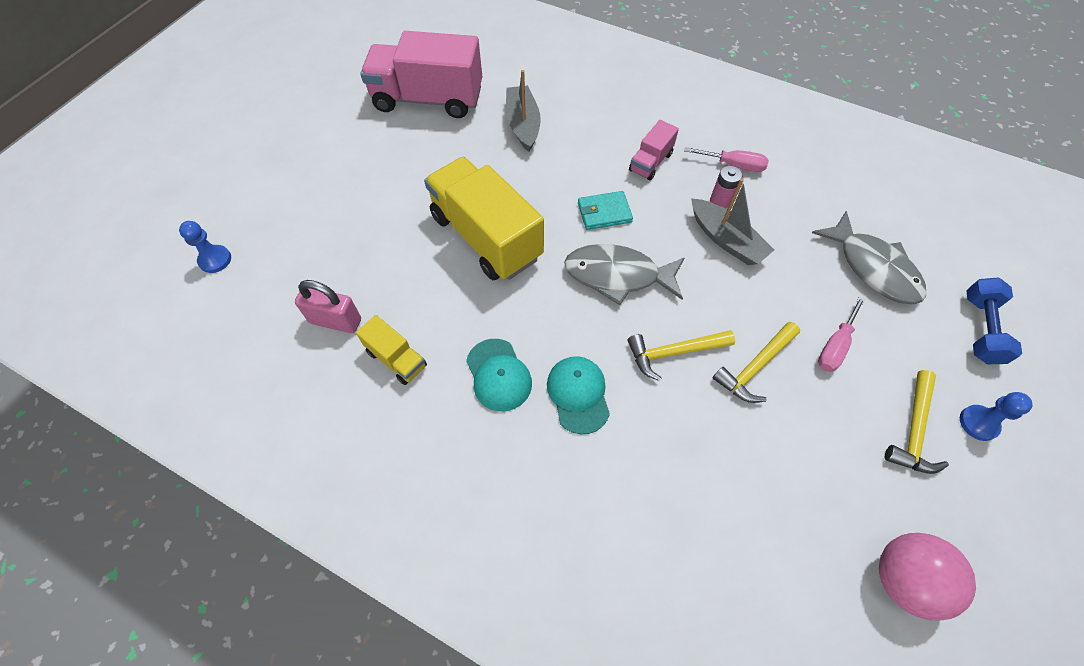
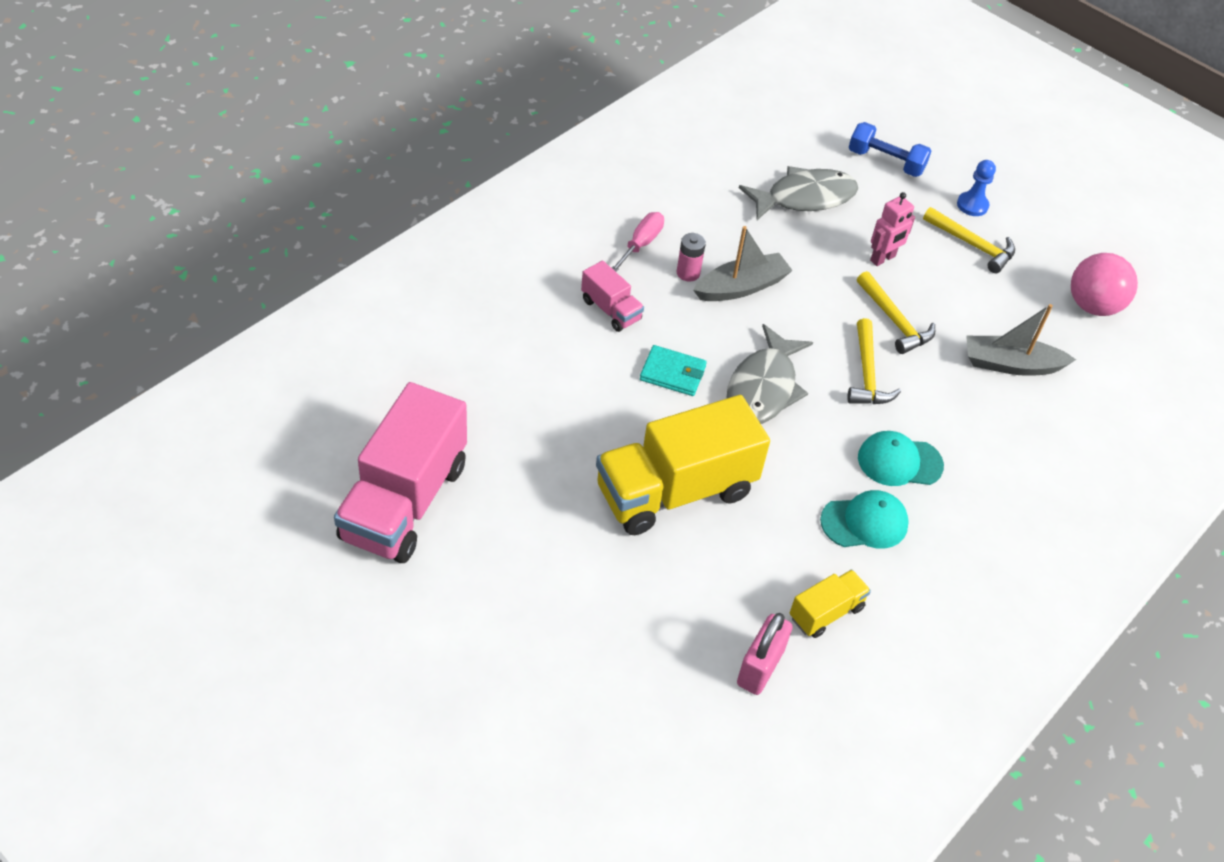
camera: 80 degrees left, 10 degrees down
blue pawn [179,221,231,273] -> none
grey boat [506,70,541,152] -> grey boat moved to [966,304,1076,376]
turquoise wallet [578,191,633,230] -> turquoise wallet turned 75 degrees counterclockwise [640,345,707,396]
pink screwdriver [818,296,866,372] -> pink robot [870,192,915,266]

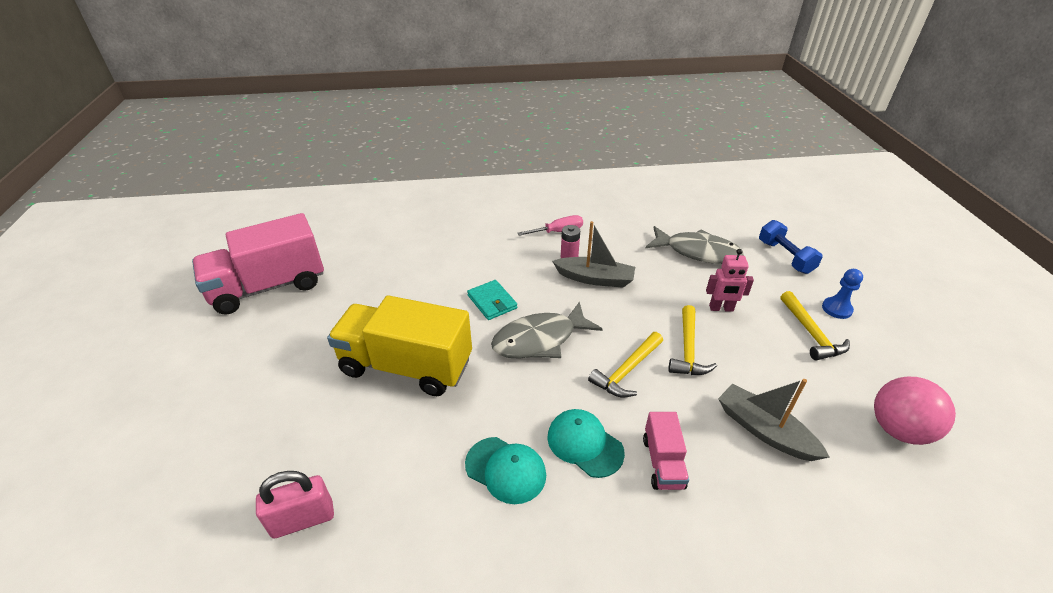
camera: 45 degrees right, 10 degrees down
pink truck [581,260,644,332] -> pink truck moved to [643,412,689,490]
yellow truck [790,569,871,638] -> none

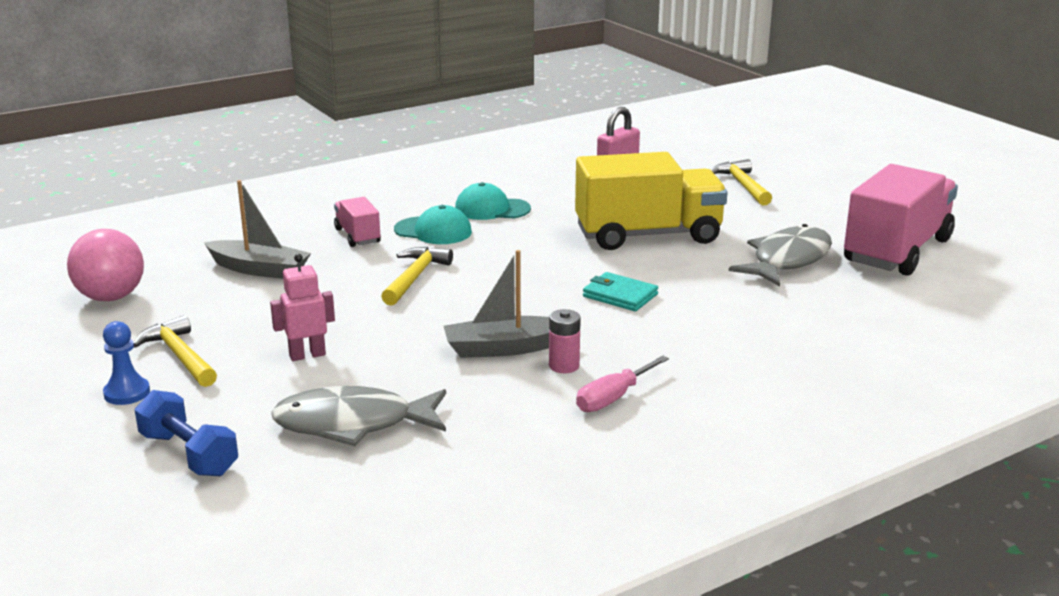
camera: 155 degrees right, 15 degrees down
grey fish [491,301,603,359] -> grey fish moved to [729,224,832,287]
yellow hammer [668,305,717,375] -> yellow hammer moved to [711,159,772,206]

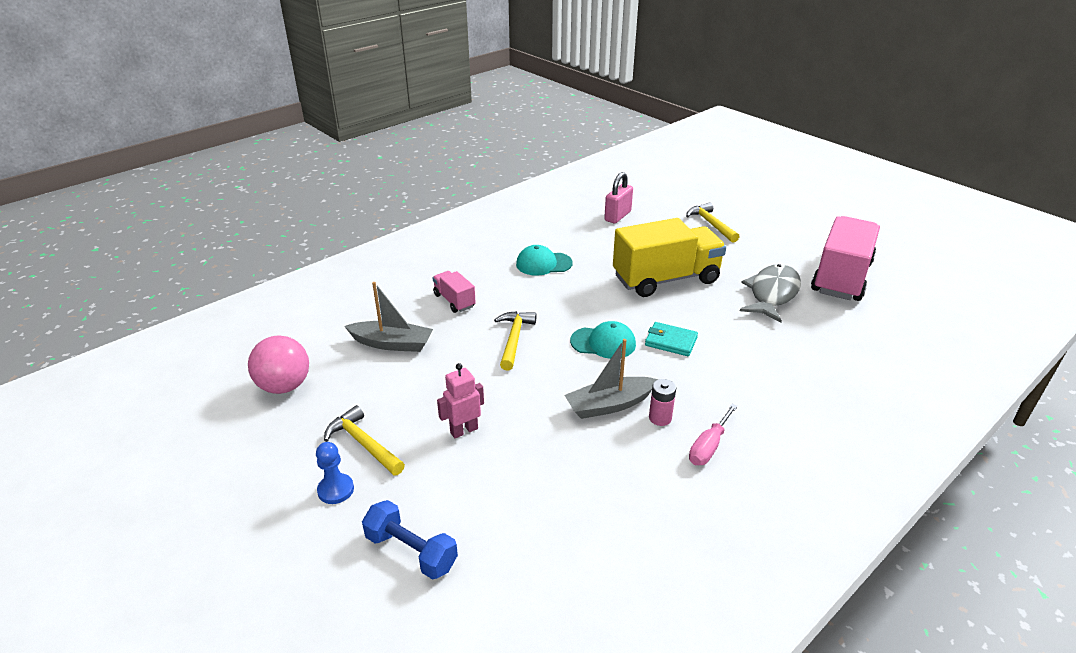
camera: 10 degrees left, 10 degrees up
grey fish [271,386,446,446] -> none
turquoise cap [394,205,472,244] -> turquoise cap moved to [570,321,636,359]

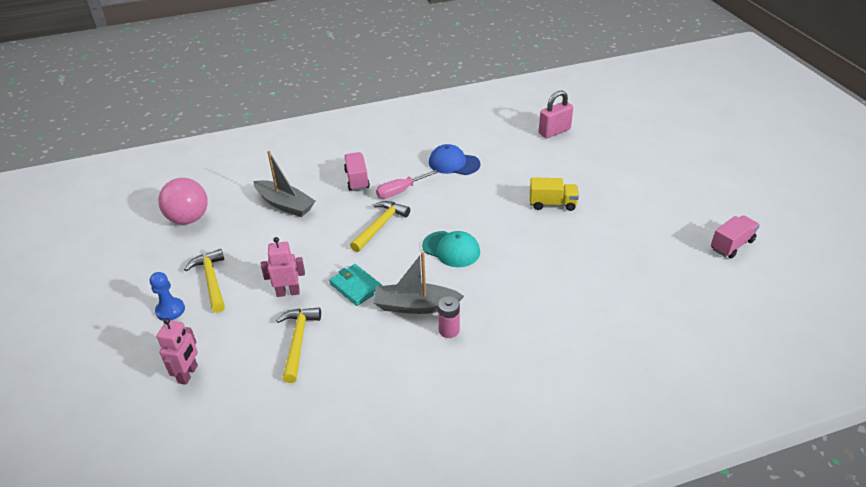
camera: 25 degrees right, 5 degrees up
blue dumbbell [362,500,458,580] -> pink robot [157,318,198,385]
turquoise cap [516,245,573,276] -> blue cap [429,144,480,175]
yellow truck [613,218,726,297] -> yellow truck [530,177,579,211], size x0.47
turquoise wallet [645,322,698,356] -> turquoise wallet moved to [329,264,382,306]
yellow hammer [686,202,739,243] -> yellow hammer moved to [276,308,321,383]
pink screwdriver [689,404,738,465] -> pink screwdriver moved to [376,170,438,199]
grey fish [740,264,801,323] -> none
pink truck [811,216,880,301] -> pink truck [711,215,760,258], size x0.47

